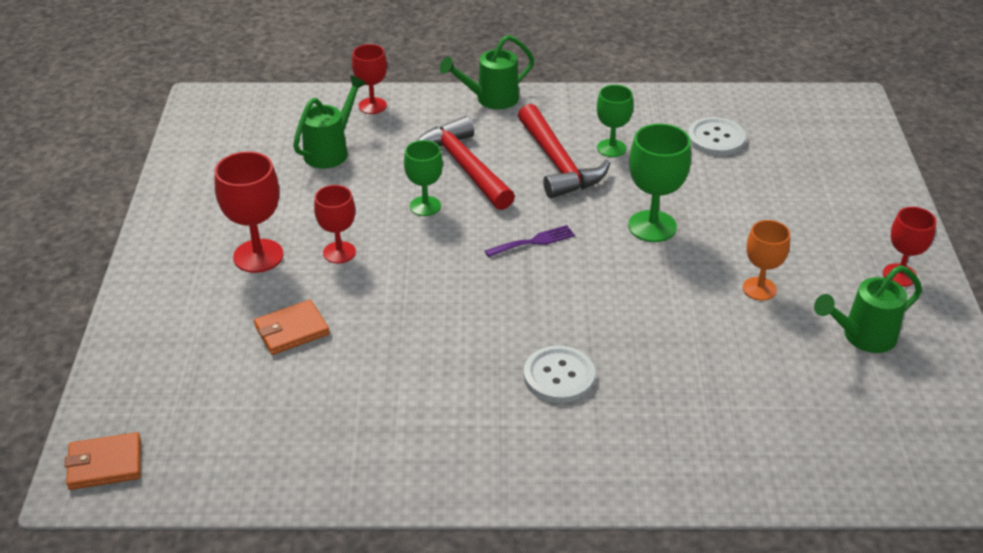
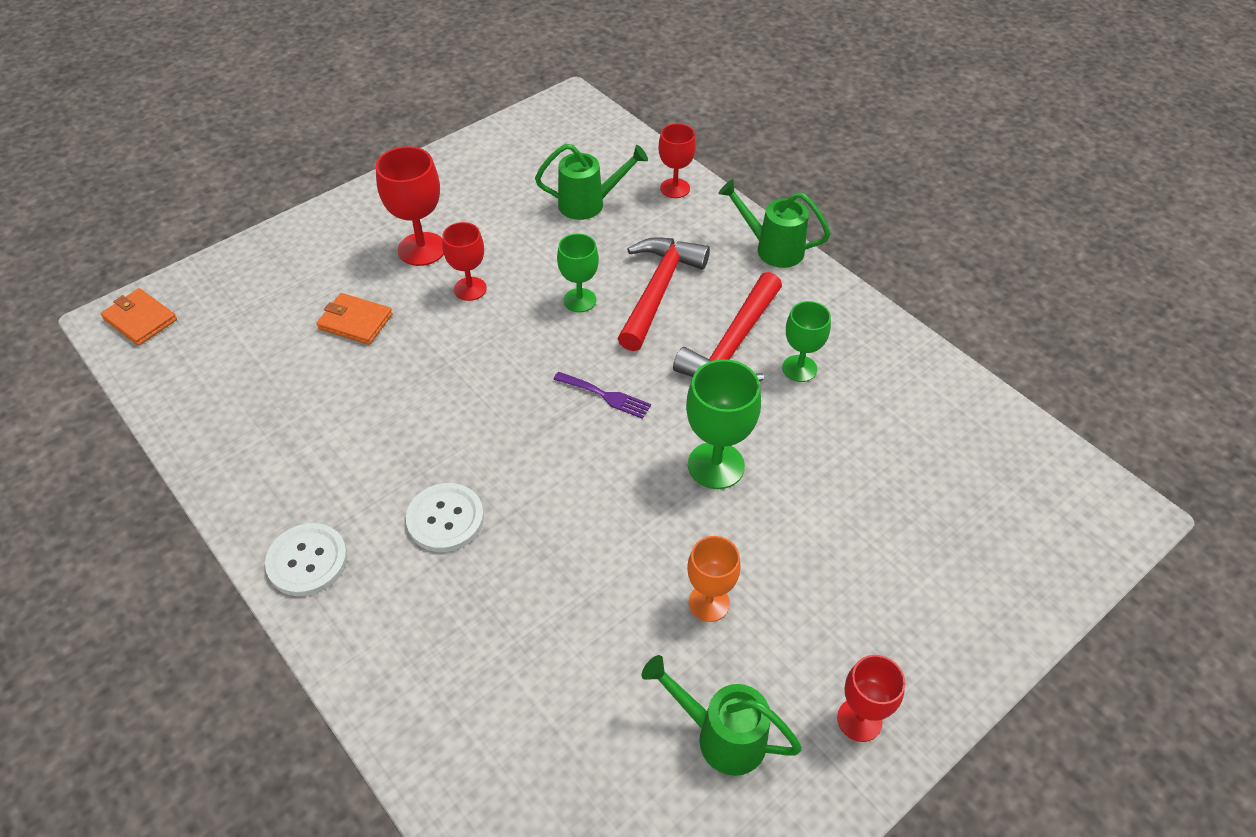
camera: 50 degrees right, 10 degrees up
white button [688,117,746,156] -> white button moved to [265,523,348,596]

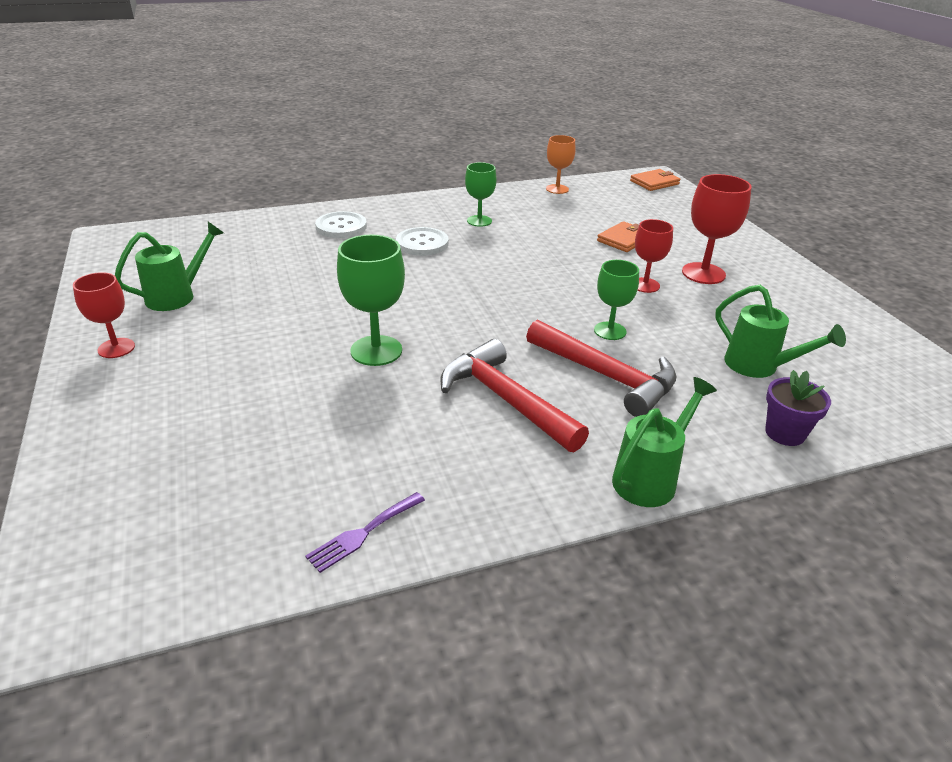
camera: 110 degrees right, 15 degrees down
white button [265,523,348,596] -> white button moved to [315,211,367,238]
green watering can [535,144,648,220] -> green watering can turned 60 degrees counterclockwise [715,285,846,378]
purple fork [553,372,651,419] -> purple fork moved to [305,492,425,573]
red goblet [658,123,696,198] -> purple flower pot [765,370,831,446]
orange goblet [687,536,741,622] -> orange goblet moved to [546,135,576,194]
green goblet [782,301,831,382] -> green goblet moved to [465,162,496,227]

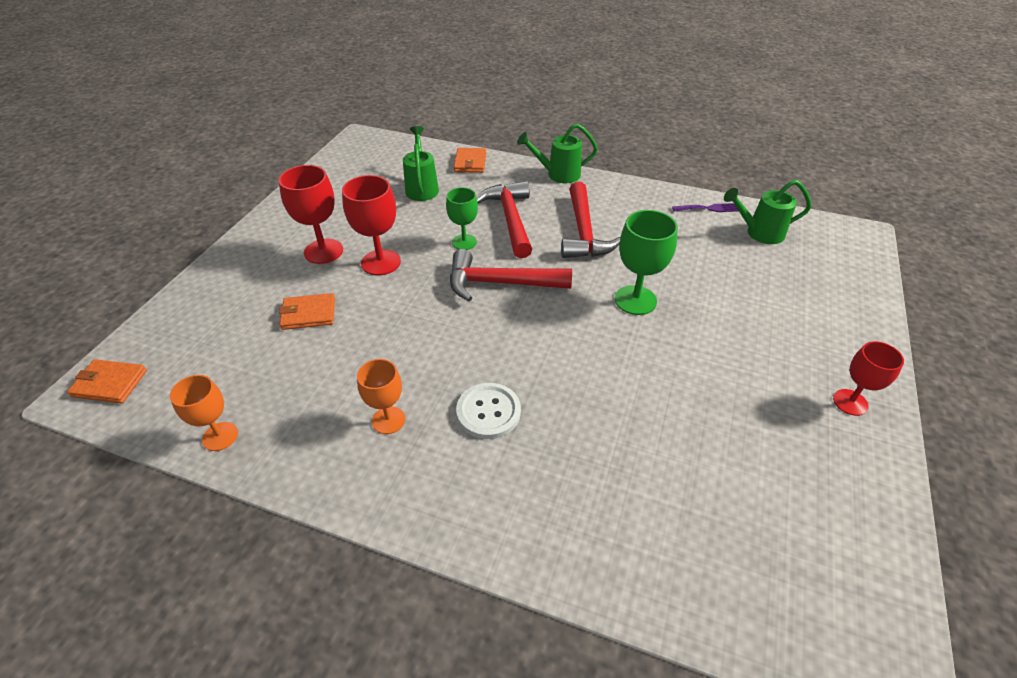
camera: 140 degrees left, 10 degrees up
green watering can [115,222,224,311] -> green watering can moved to [724,180,811,244]
white button [315,211,367,238] -> none
green goblet [465,162,496,227] -> orange goblet [357,359,405,434]
red goblet [635,219,673,293] -> red goblet [342,175,401,276], size x1.52
purple flower pot [765,370,831,446] -> orange wallet [454,148,486,173]
none -> red hammer [450,249,572,301]

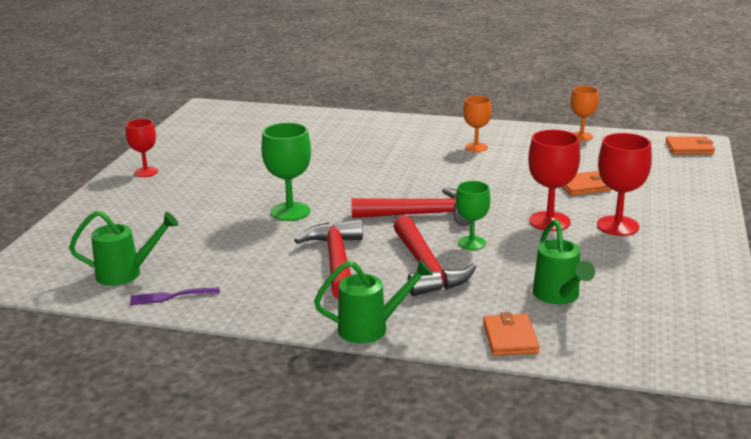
camera: 175 degrees right, 20 degrees down
white button [456,383,521,439] -> none

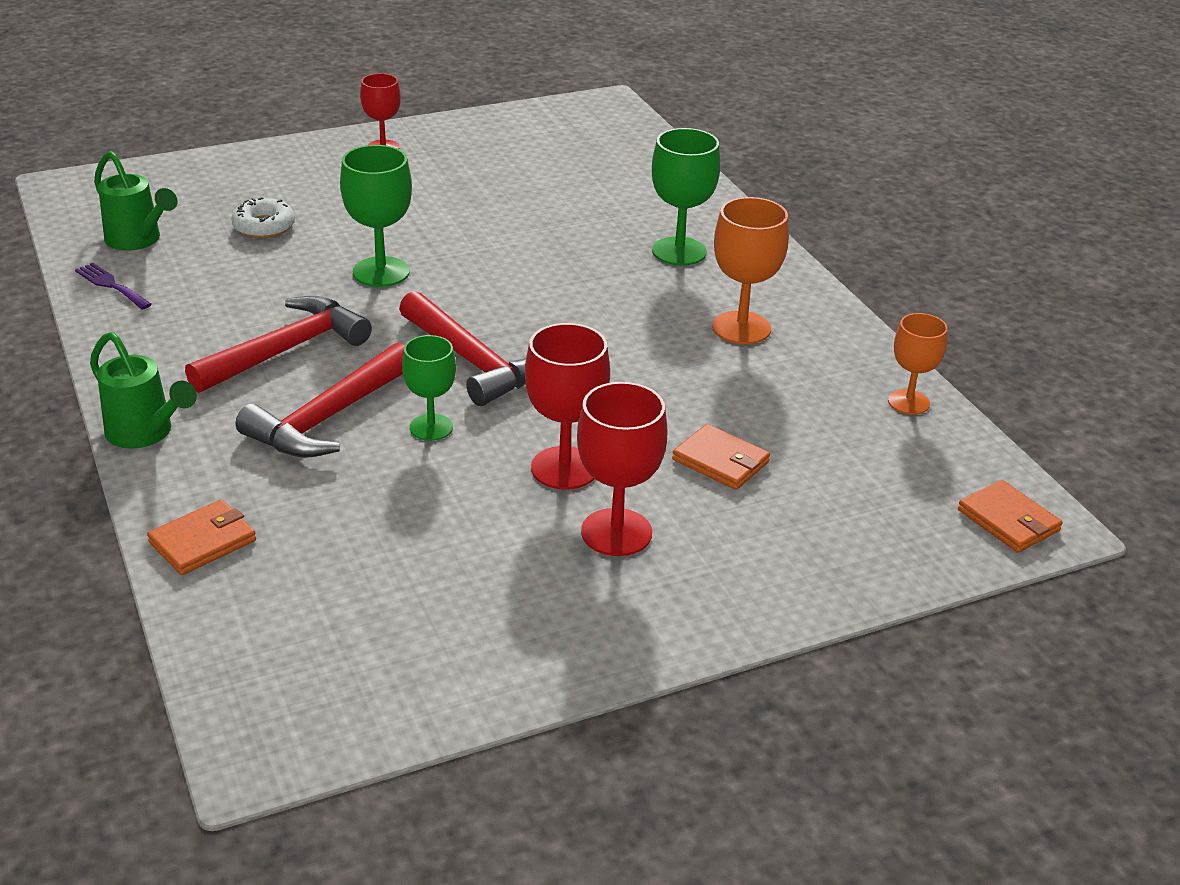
camera: 50 degrees right, 10 degrees up
orange goblet [463,96,492,152] -> orange goblet [712,197,789,344], size x1.52
green watering can [533,219,595,304] -> none
none -> white donut [231,197,295,238]
none -> green goblet [652,128,720,266]

